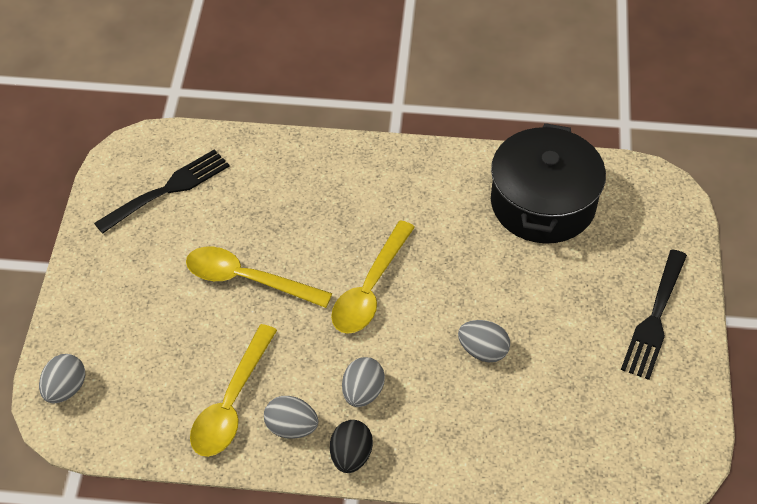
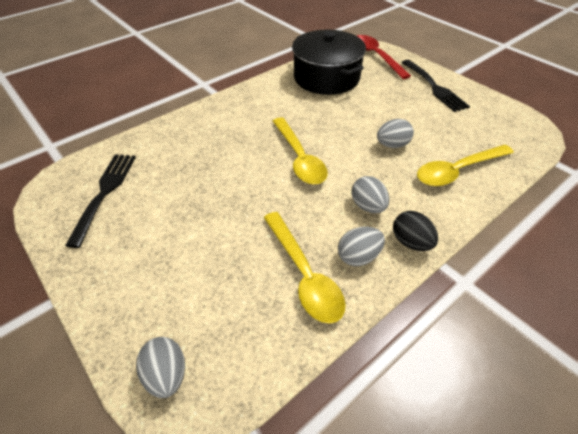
camera: 45 degrees left, 5 degrees down
yellow spoon [186,247,332,308] -> yellow spoon moved to [417,145,514,186]
none -> red spoon [357,35,411,79]

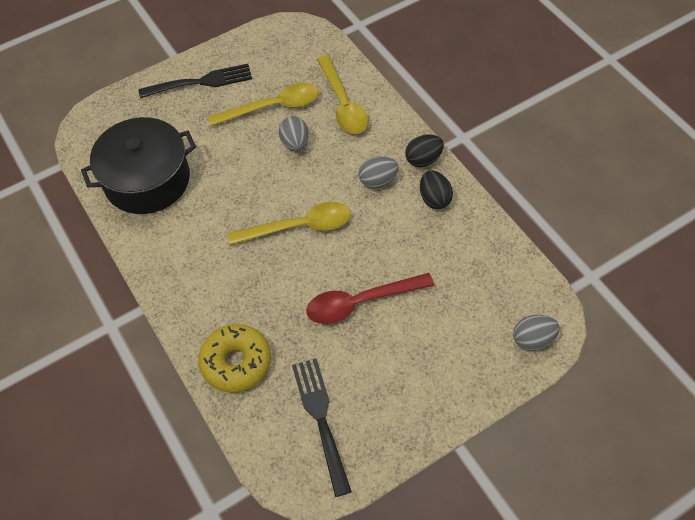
camera: 80 degrees left, 10 degrees up
black fork [65,154,136,248] -> black fork turned 60 degrees clockwise [292,358,352,497]
yellow spoon [264,212,346,324] -> yellow spoon moved to [208,83,319,126]
grey egg [338,227,385,266] -> black egg [420,170,453,209]
red spoon [357,35,411,79] -> red spoon moved to [306,273,434,324]
none -> yellow donut [198,324,271,392]

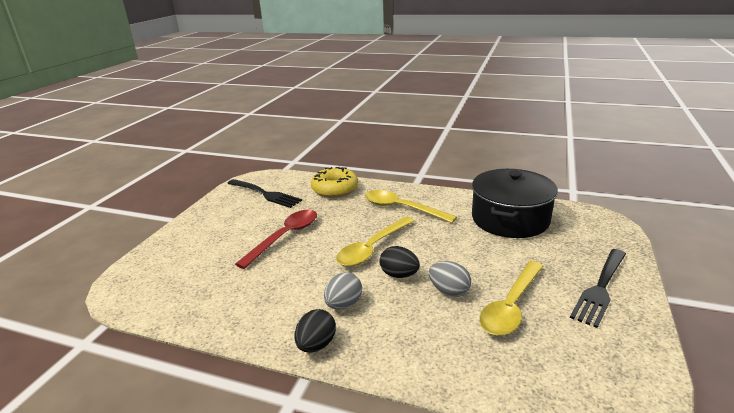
camera: 140 degrees right, 30 degrees down
yellow spoon [317,55,368,134] -> yellow spoon moved to [365,190,457,223]
black egg [420,170,453,209] -> black egg moved to [380,246,420,278]
grey egg [513,315,560,351] -> none

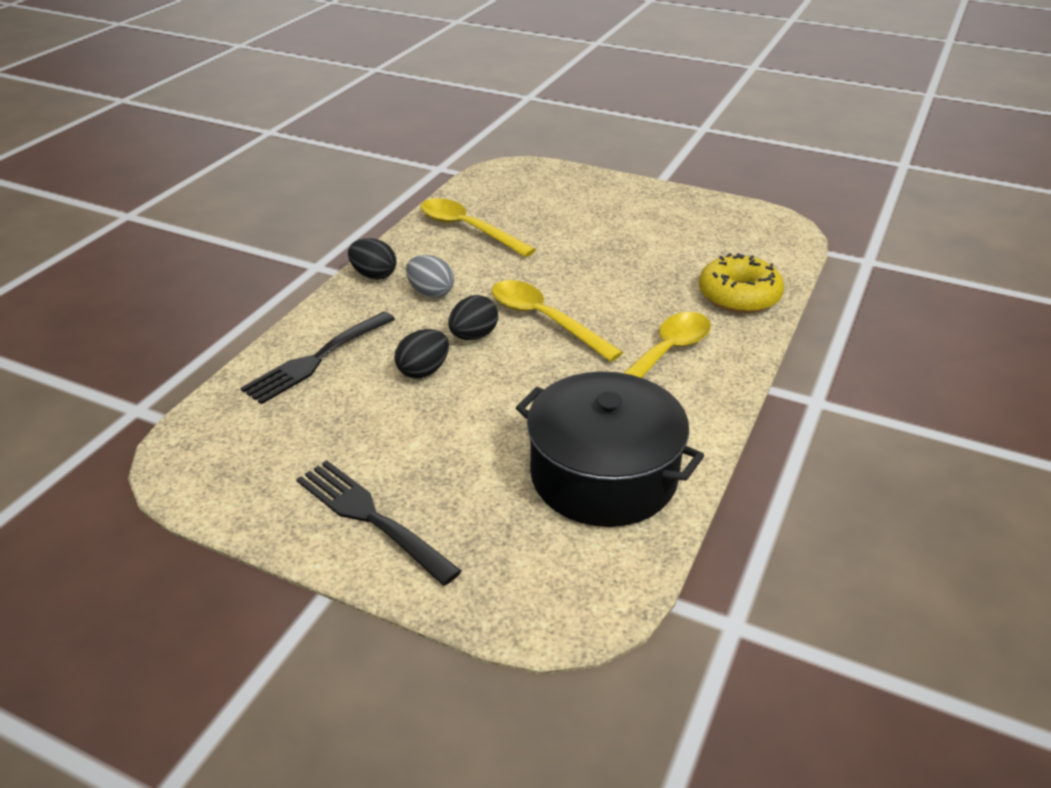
camera: 95 degrees right, 10 degrees up
black fork [227,179,302,208] -> black fork moved to [241,312,395,404]
red spoon [235,210,317,269] -> none
grey egg [429,261,471,297] -> black egg [395,329,449,379]
yellow spoon [479,261,543,336] -> yellow spoon moved to [420,198,536,257]

